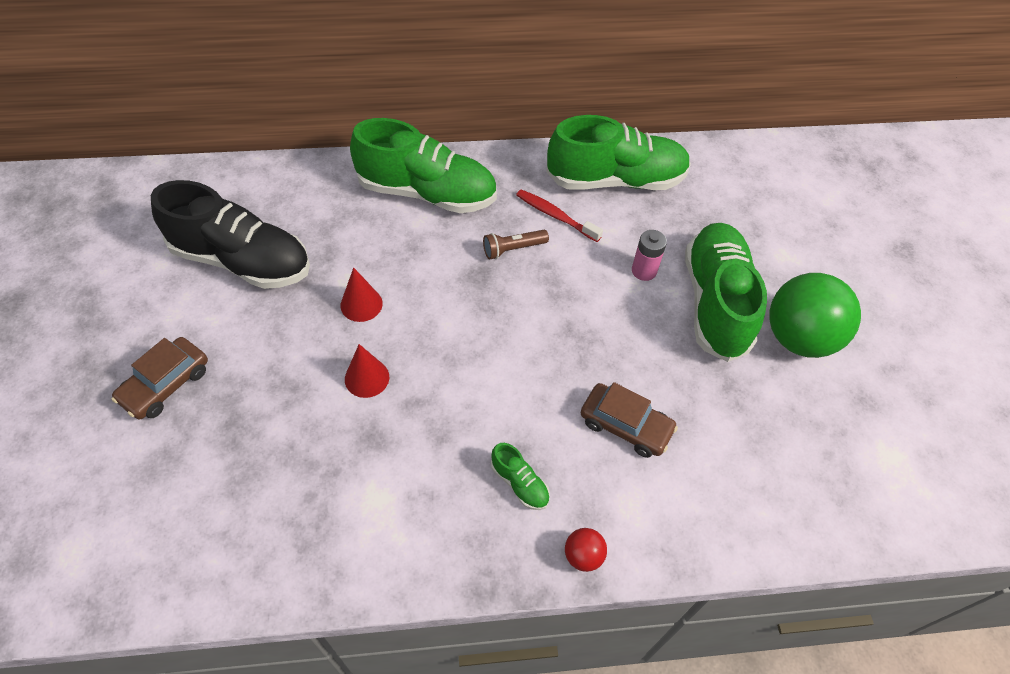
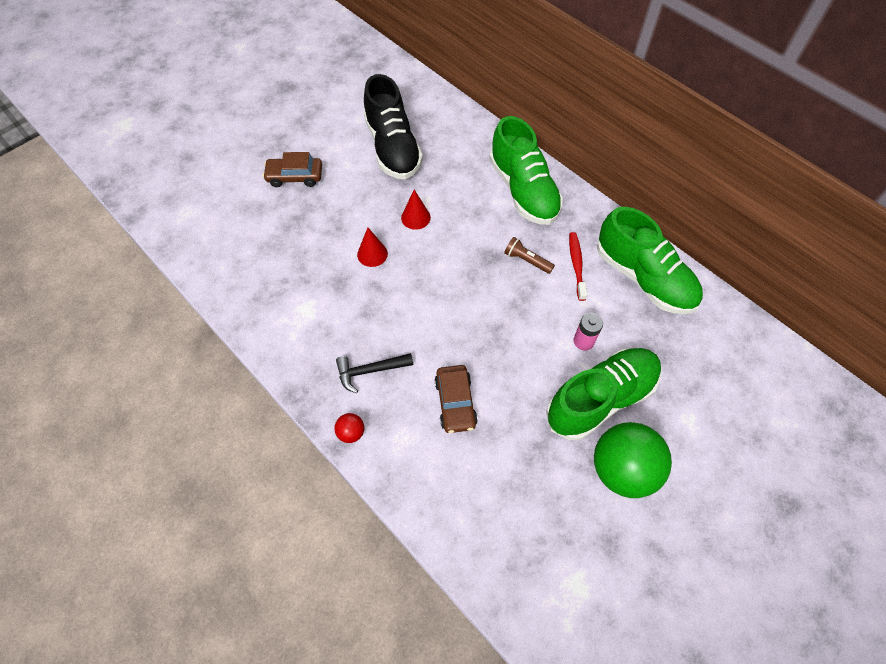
camera: 55 degrees right, 5 degrees up
green shoe [491,443,550,510] -> black hammer [336,353,413,393]

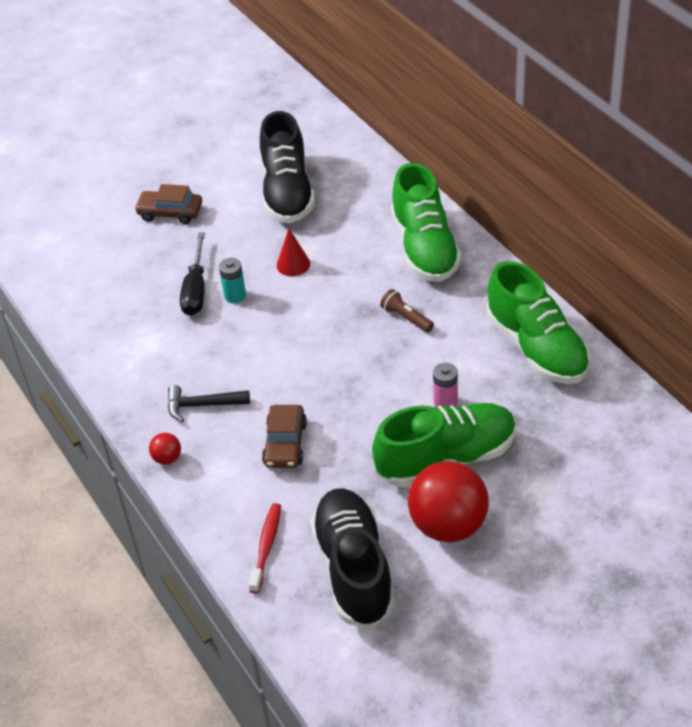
camera: 15 degrees right, 15 degrees down
red cone [357,228,388,267] -> turquoise battery [219,258,246,303]
red toothbrush [569,232,587,301] -> red toothbrush moved to [249,503,281,593]
green ball [594,422,672,498] -> red ball [408,461,489,542]
none -> black screwdriver [180,232,205,316]
none -> black shoe [310,488,395,628]

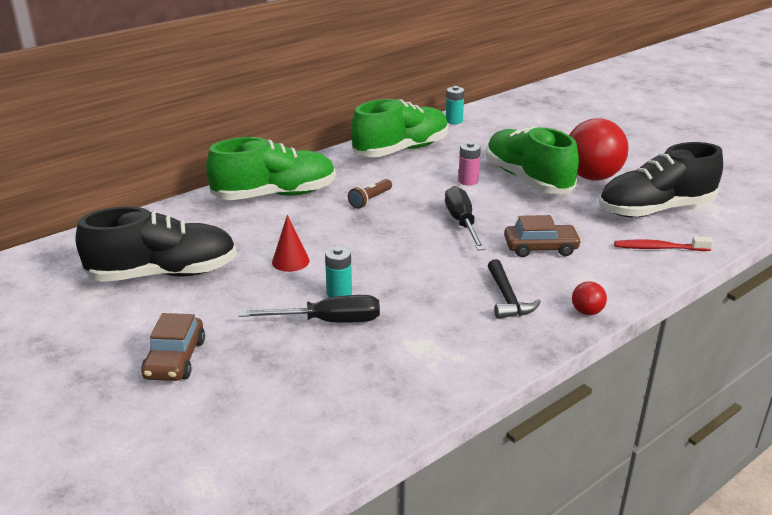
camera: 100 degrees left, 15 degrees down
none -> black screwdriver [445,186,485,250]
none -> turquoise battery [446,86,464,124]

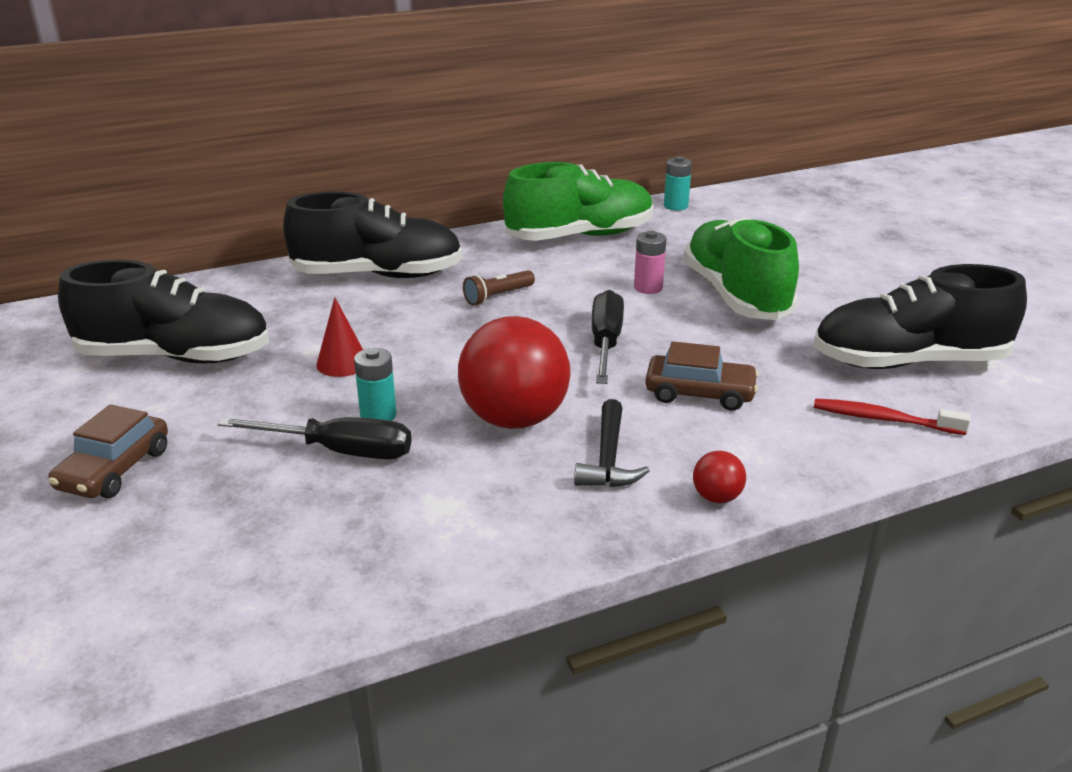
camera: 15 degrees right, 0 degrees up
green shoe [206,137,336,200] -> black shoe [283,192,463,278]
red ball [569,118,629,181] -> red ball moved to [458,316,571,429]

